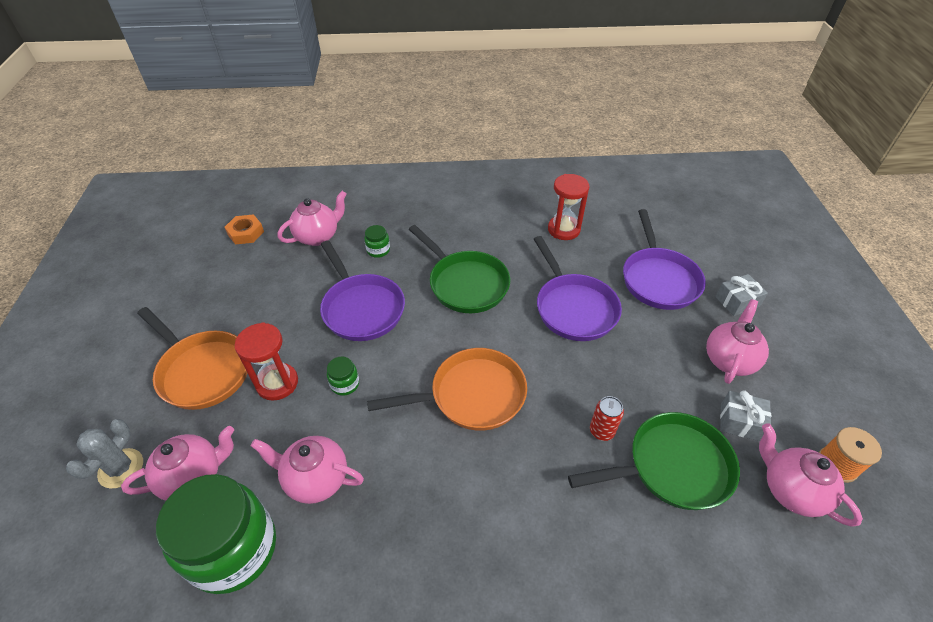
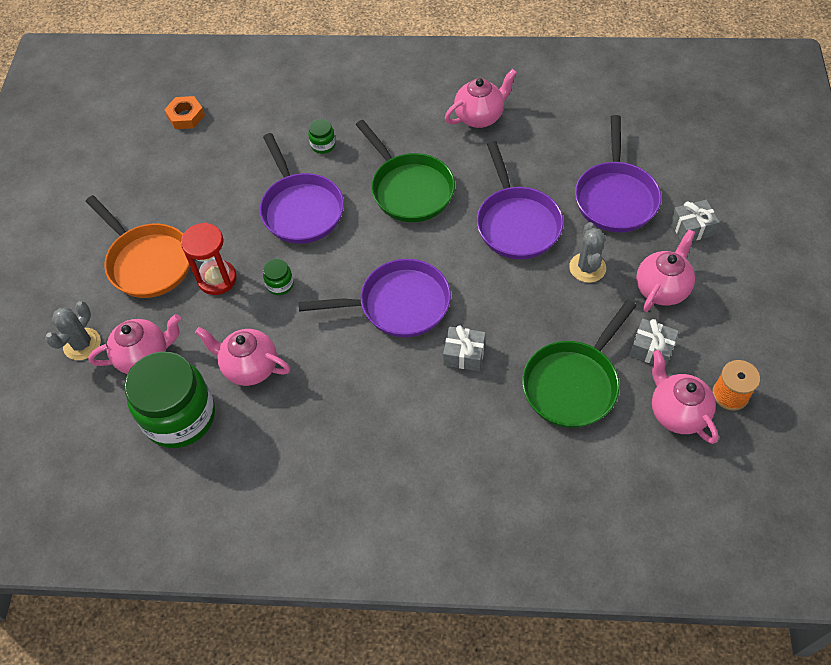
camera: 10 degrees right, 10 degrees up
pink teapot [278,191,346,246] -> pink teapot moved to [445,69,517,128]
orange pan [367,348,527,431] -> purple pan [298,259,451,337]
red hourglass [548,174,589,240] -> none
green pan [568,412,740,510] -> green pan turned 135 degrees clockwise [522,300,636,428]
red can [590,396,624,441] -> none
none -> grey gift [443,325,486,371]
none -> grey cactus [569,222,606,283]

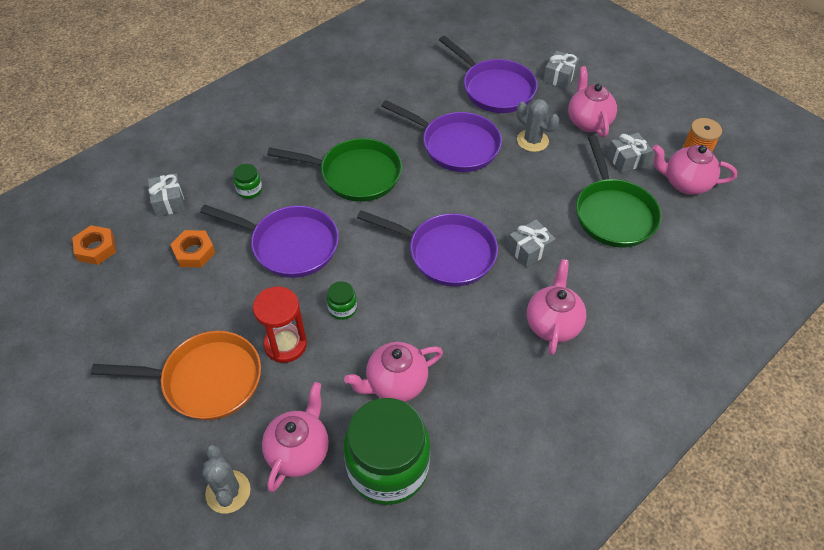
camera: 50 degrees left, 5 degrees down
purple pan [298,259,451,337] -> purple pan turned 75 degrees clockwise [357,210,498,287]
pink teapot [445,69,517,128] -> pink teapot moved to [527,259,586,355]
none -> grey gift [148,173,185,217]
none -> orange nut [170,230,215,267]

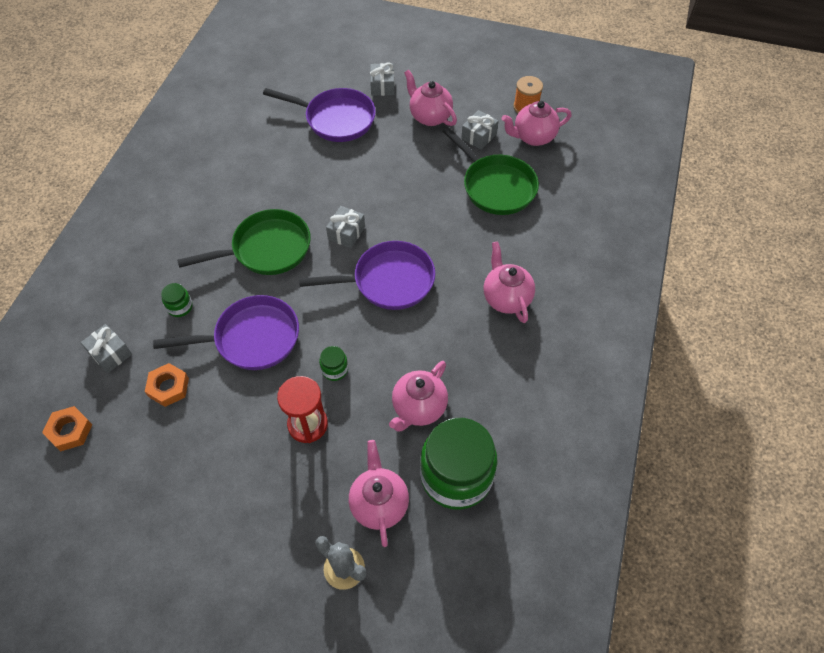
camera: 30 degrees left, 5 degrees up
orange pan [91,331,261,420] -> none
purple pan [381,100,502,172] -> none
grey gift [507,220,556,267] -> grey gift moved to [326,206,365,248]
grey cactus [517,99,559,152] -> none

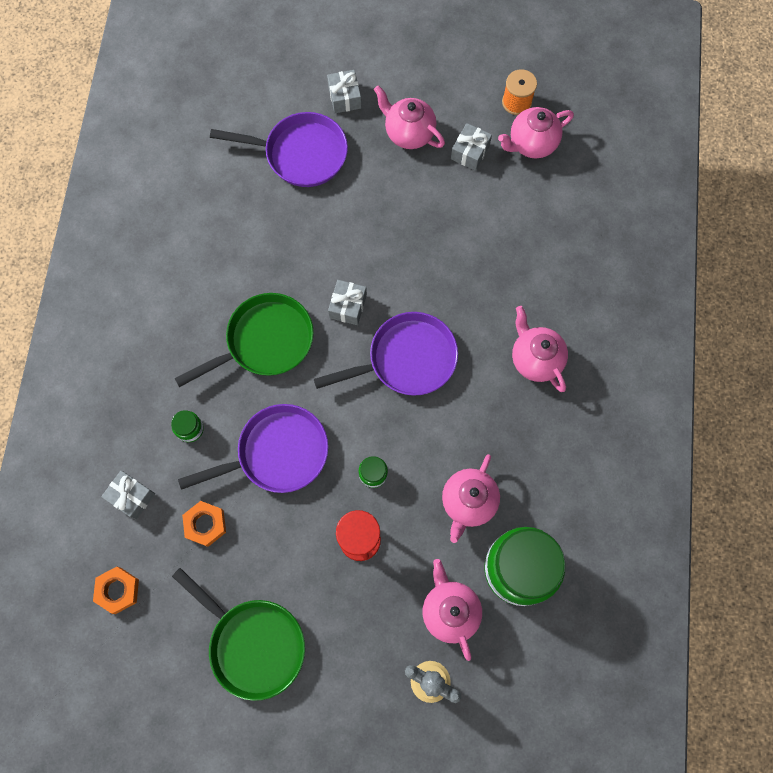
camera: 10 degrees left, 15 degrees up
green pan [443,127,539,215] -> green pan moved to [172,568,305,701]

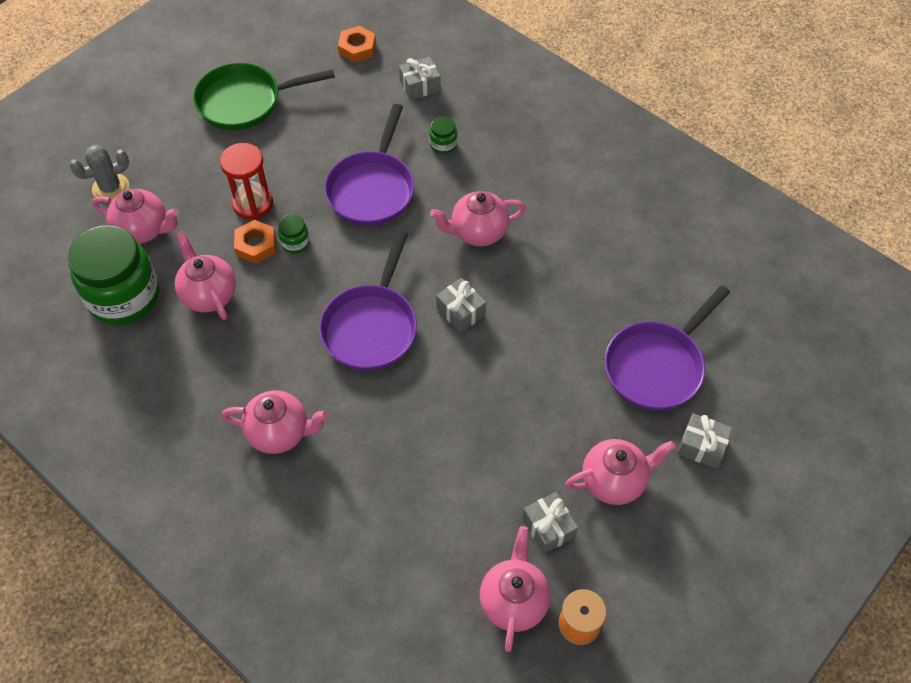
camera: 125 degrees right, 15 degrees down
green pan [174,293,314,387] -> pink teapot [430,191,526,246]
orange nut [182,501,226,547] -> orange nut moved to [234,220,276,264]

